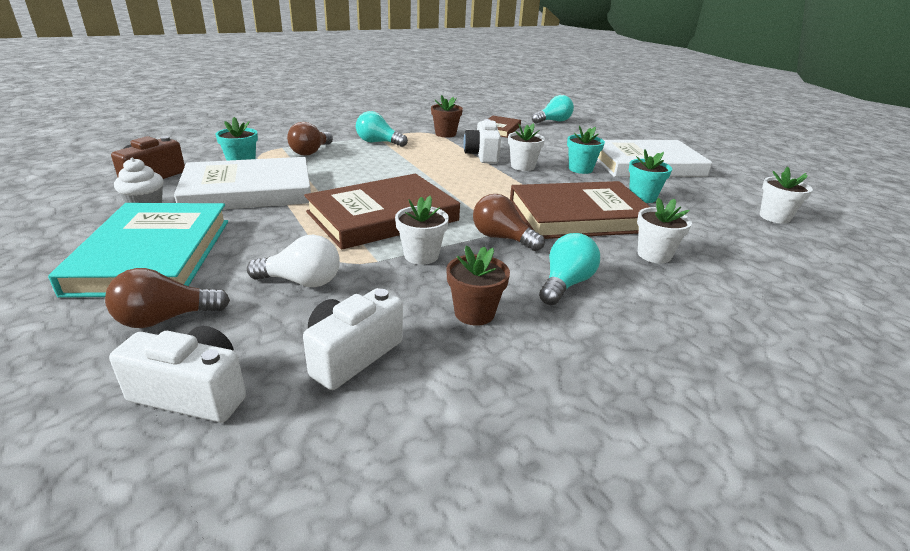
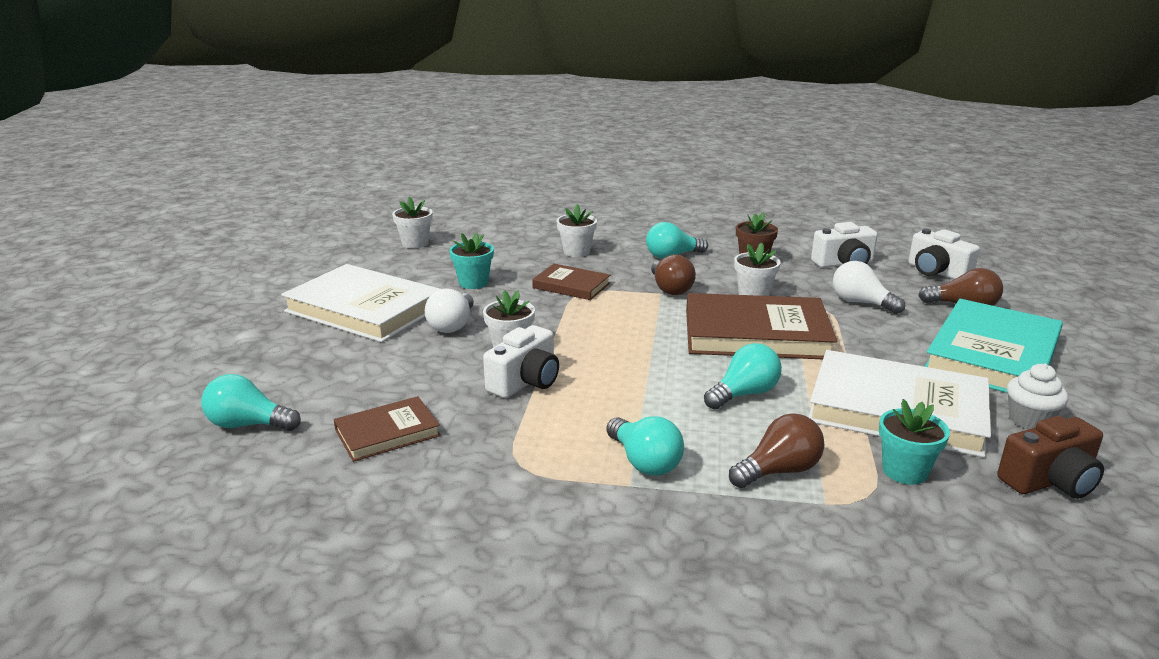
camera: 140 degrees left, 5 degrees down
brown flower pot [431,95,463,138] -> none
brown book [510,181,650,239] -> brown book [532,264,610,300], size x0.53
turquoise flower pot [567,126,605,174] -> white light bulb [425,289,474,333]
none -> turquoise light bulb [704,343,782,409]

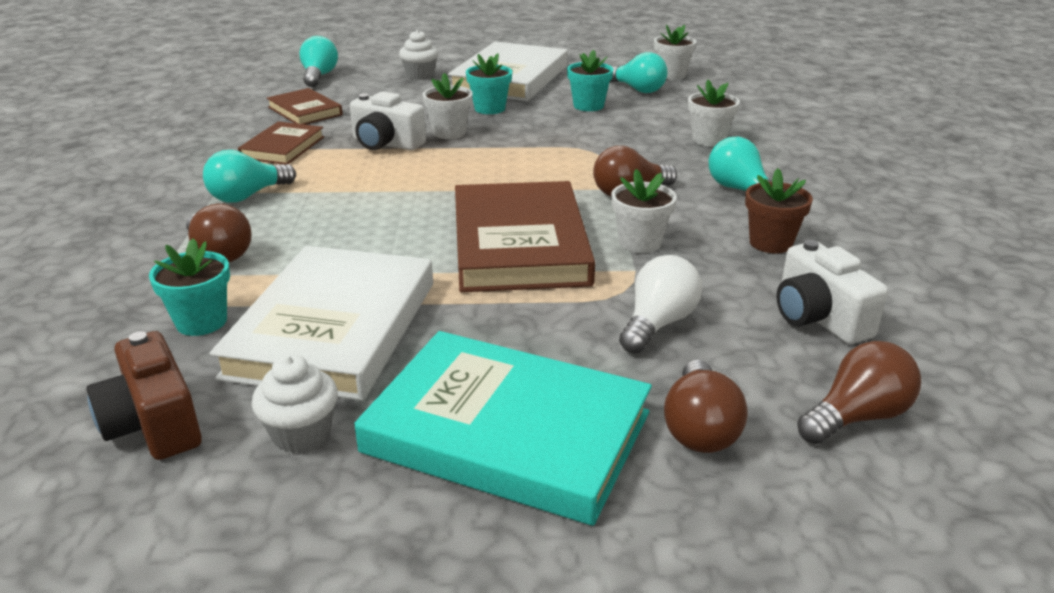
camera: 80 degrees right, 5 degrees up
white light bulb [425,289,474,333] -> turquoise flower pot [466,53,512,114]
brown book [532,264,610,300] -> brown book moved to [238,121,324,165]
turquoise light bulb [704,343,782,409] -> turquoise light bulb moved to [610,52,668,93]
white camera [908,229,980,279] -> brown light bulb [797,341,921,444]
none -> white cupcake [399,30,438,80]

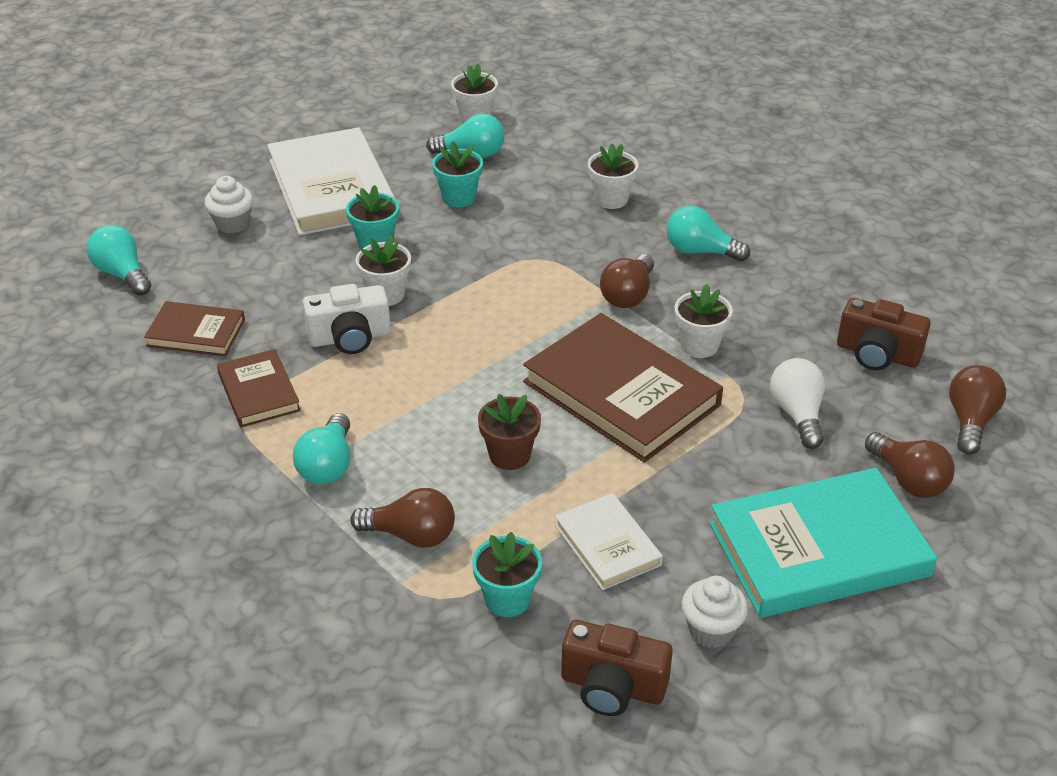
camera: 40 degrees left, 10 degrees up
white book [209,246,433,401] -> white book [555,493,663,590], size x0.53
brown flower pot [745,168,813,253] -> brown flower pot moved to [478,394,541,470]
white camera [776,240,888,344] -> brown camera [837,298,931,370]

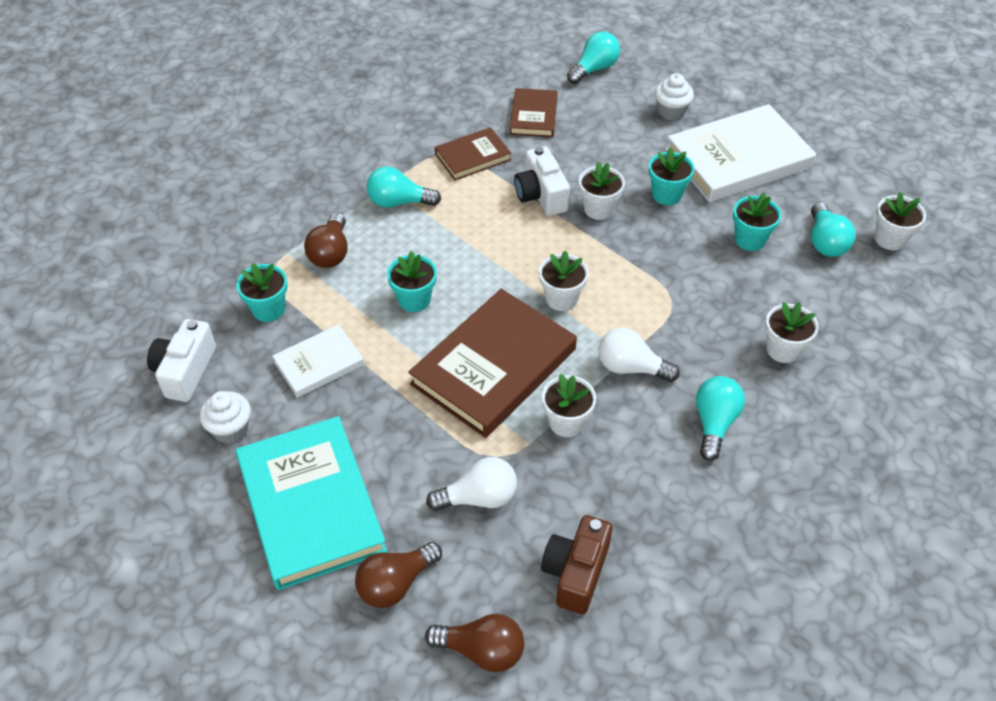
camera: 85 degrees right, 10 degrees up
brown flower pot [478,394,541,470] -> turquoise flower pot [387,251,437,312]
brown camera [561,620,673,716] -> white camera [147,319,216,402]
brown light bulb [600,254,654,308] -> white light bulb [599,327,680,382]
none -> white flower pot [539,250,589,311]

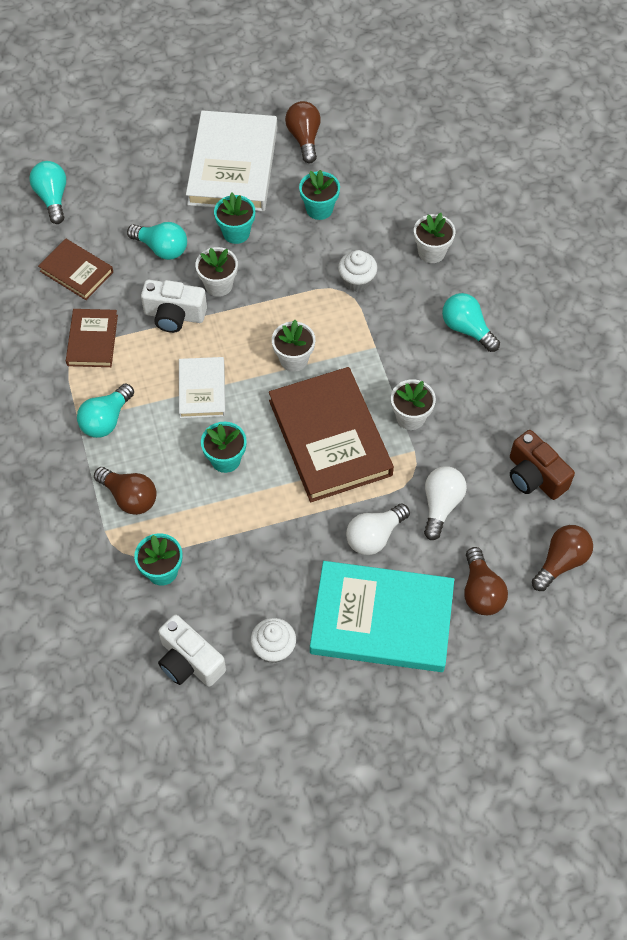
camera: 60 degrees left, 10 degrees up
white book [272,324,364,398] -> white book moved to [179,357,225,418]
white light bulb [599,327,680,382] -> white light bulb moved to [346,504,410,555]
white cupcake [655,74,694,120] -> white cupcake moved to [338,250,377,292]
turquoise light bulb [811,202,856,257] -> turquoise light bulb moved to [127,222,187,260]
white flower pot [875,192,926,250] -> none
none -> brown light bulb [285,101,321,163]

